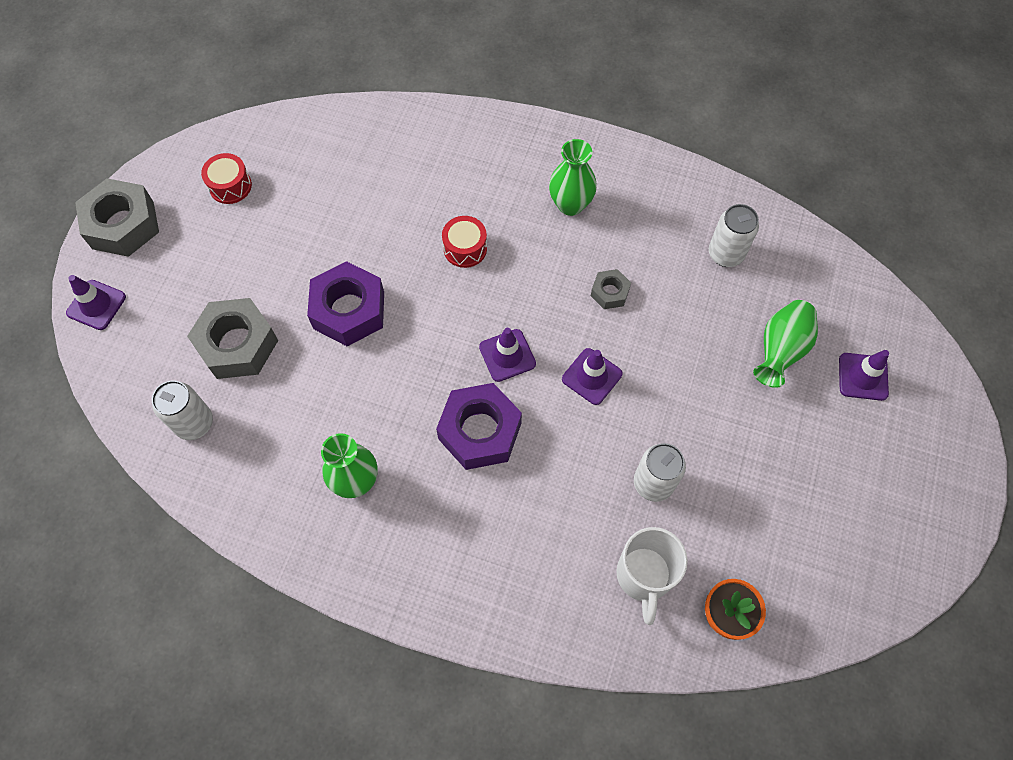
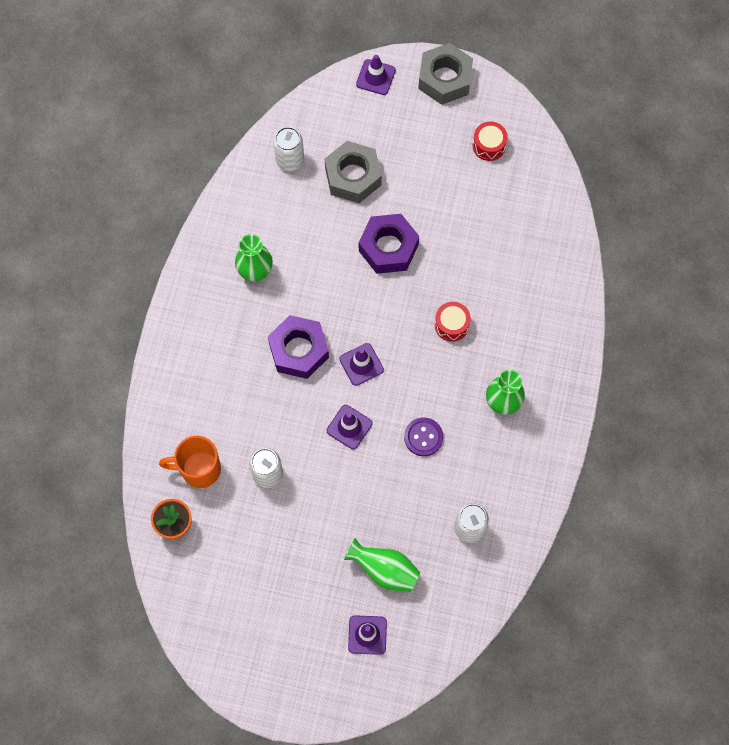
camera: 85 degrees right, 5 degrees up
grey nut [591,269,631,309] -> purple button [404,417,443,456]
white mug [616,527,688,625] -> orange mug [159,436,221,488]

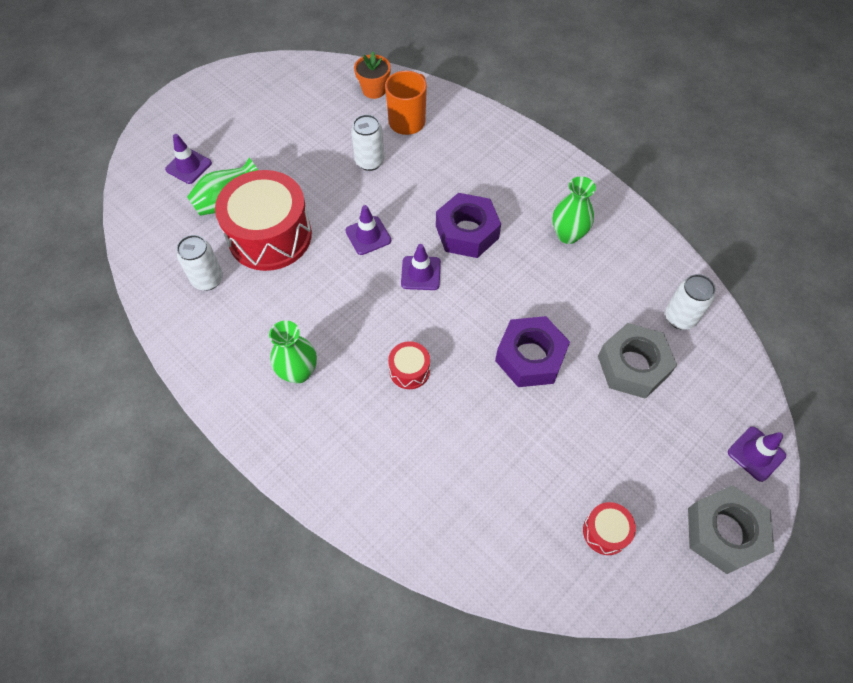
camera: 120 degrees right, 10 degrees down
purple button [404,417,443,456] -> none
none -> red drum [215,170,312,271]

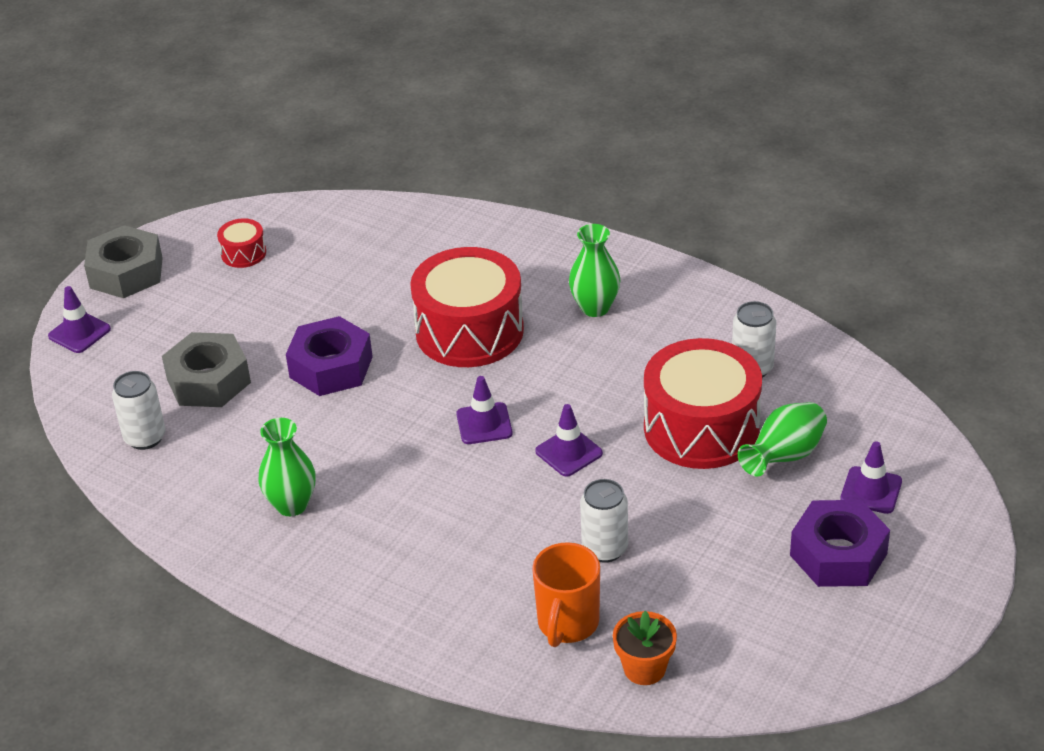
camera: 170 degrees right, 20 degrees down
red drum [388,341,430,389] -> red drum [410,247,524,367], size x2.27
purple nut [436,193,501,258] -> purple nut moved to [790,500,890,587]

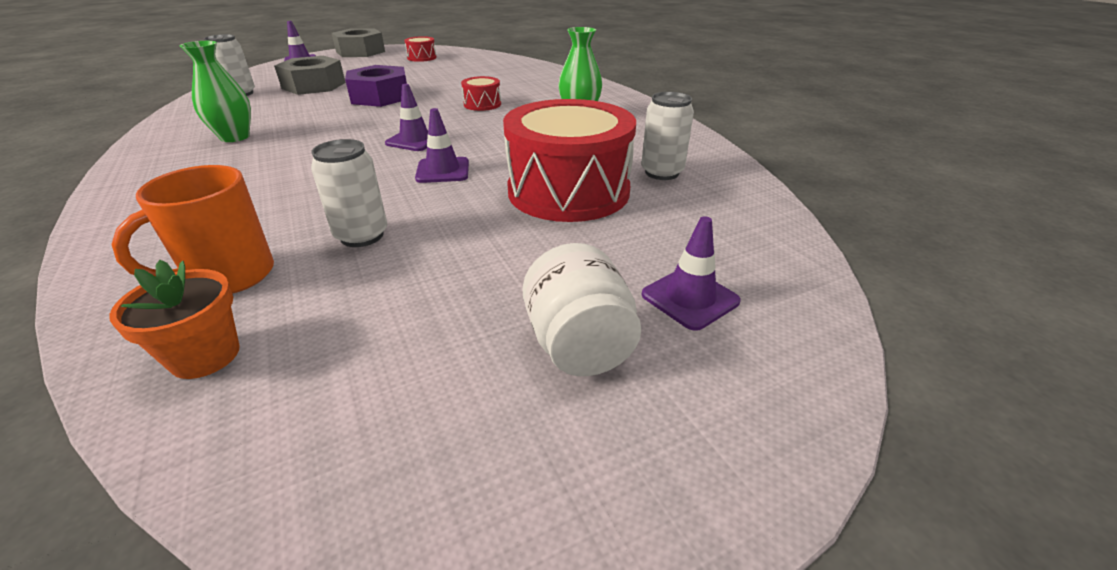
camera: 30 degrees right, 5 degrees down
red drum [410,247,524,367] -> red drum [461,76,501,111], size x0.44
green vase [738,402,827,477] -> none
purple nut [790,500,890,587] -> white jar [523,243,641,376]

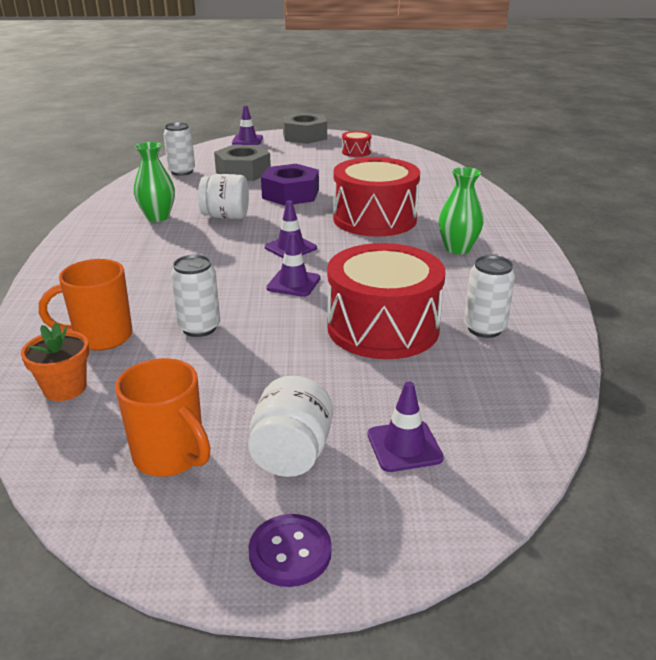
camera: 25 degrees right, 5 degrees down
red drum [461,76,501,111] -> red drum [333,157,420,237], size x2.27
none -> orange mug [115,358,210,477]
none -> white jar [198,174,249,219]
none -> purple button [248,514,332,587]

